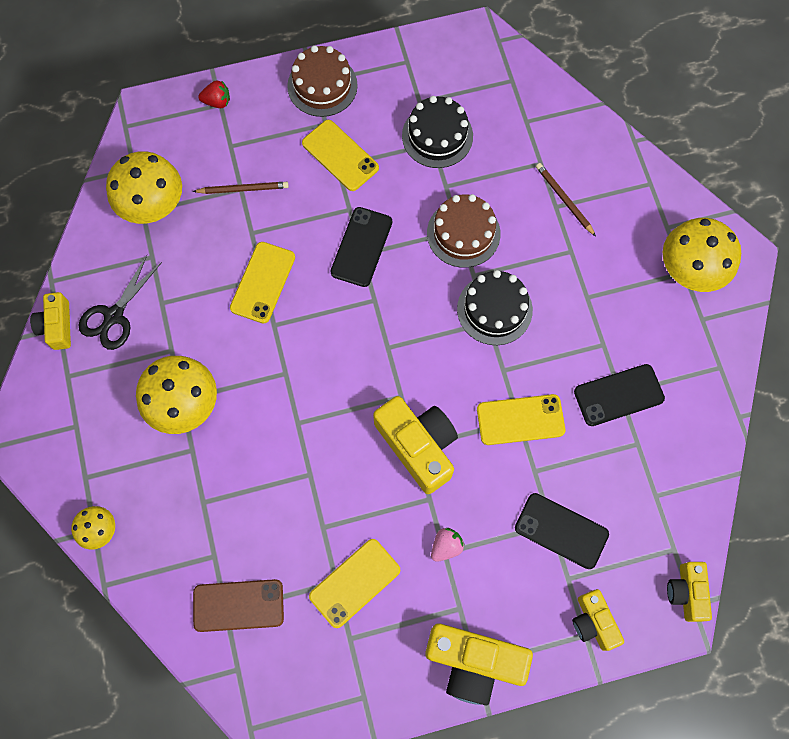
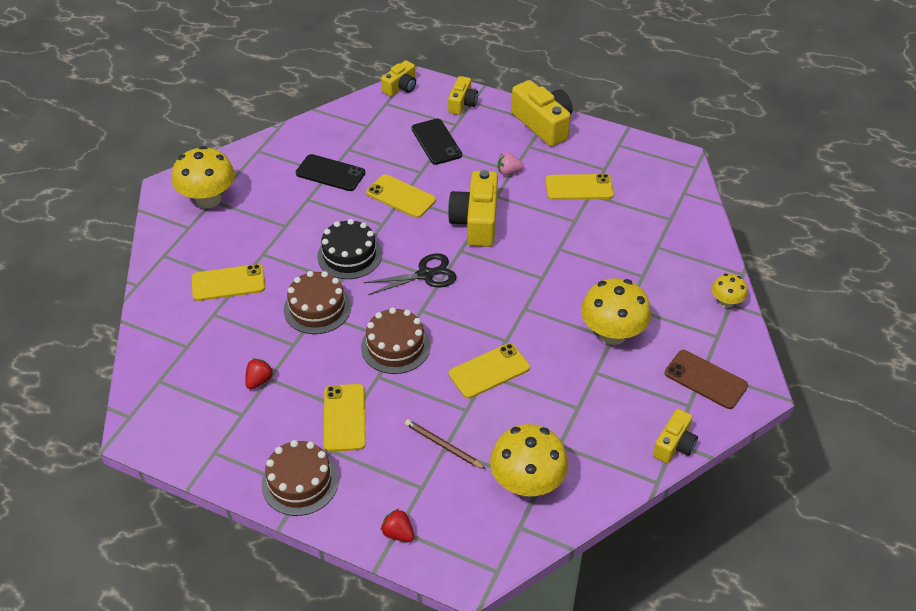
camera: 140 degrees left, 25 degrees down
black scissors [79,254,162,350] -> black scissors moved to [363,253,456,295]
brown phone [193,579,284,632] -> brown phone moved to [665,350,748,409]
black phone [330,207,392,287] -> brown cake [361,307,431,374]
black cake [402,96,473,168] -> red strawberry [245,358,273,389]
brown pencil [536,163,596,236] -> yellow phone [192,264,265,301]

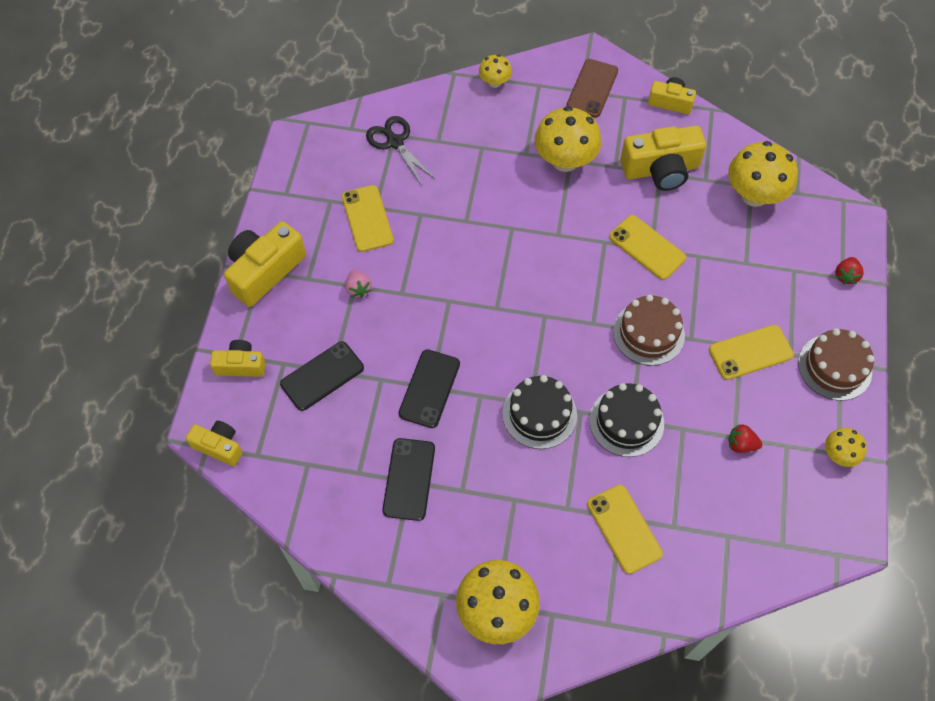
camera: 105 degrees left, 15 degrees up
brown cake [284,271,351,334] -> black cake [589,383,664,457]
black scissors [363,253,456,295] -> black scissors moved to [366,116,436,185]
yellow phone [366,174,436,218] -> black phone [399,349,460,428]
brown pencil [405,419,486,469] -> none
yellow camera [448,170,498,247] -> yellow camera moved to [620,126,706,191]
none -> yellow mushroom [825,428,867,467]

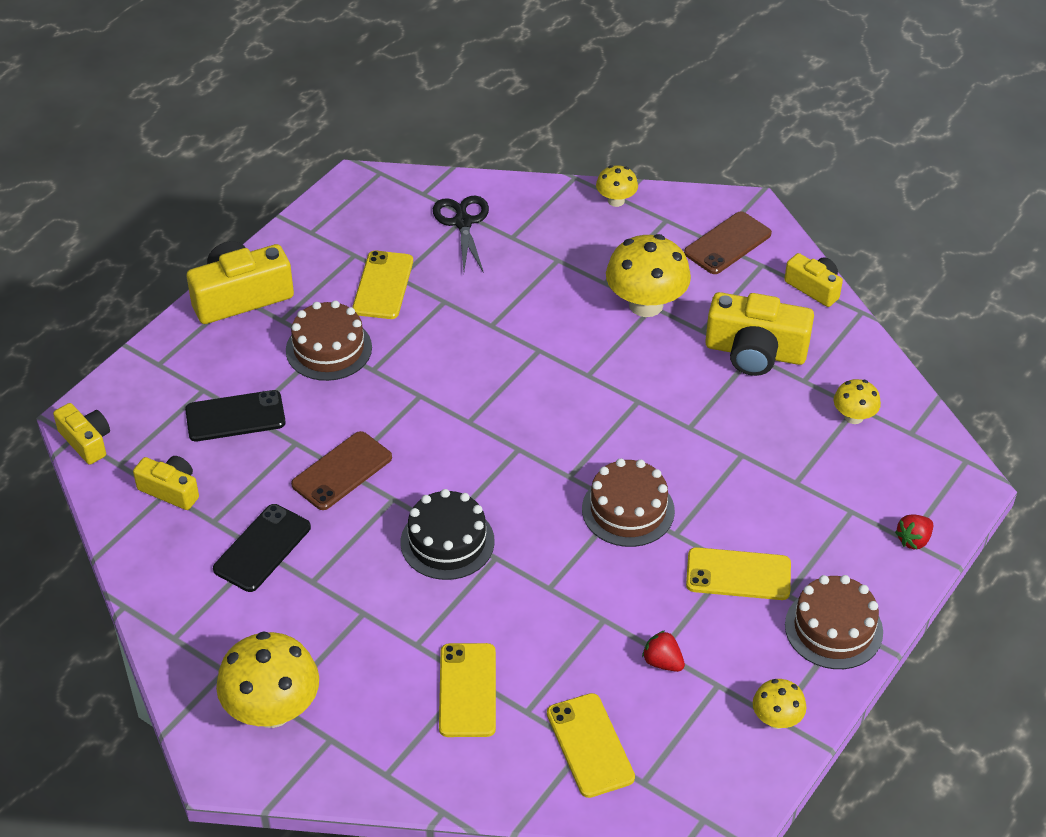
camera: 25 degrees right, 15 degrees down
yellow camera [210,340,266,377] -> yellow camera moved to [133,456,199,510]
pink strawberry [345,270,372,298] -> brown cake [286,301,372,381]
black phone [399,349,460,428] -> brown phone [291,431,392,510]
black cake [589,383,664,457] -> none
yellow phone [609,215,686,280] -> yellow phone moved to [547,693,635,798]
yellow mushroom [728,141,798,207] -> yellow mushroom [833,379,881,424], size x0.53

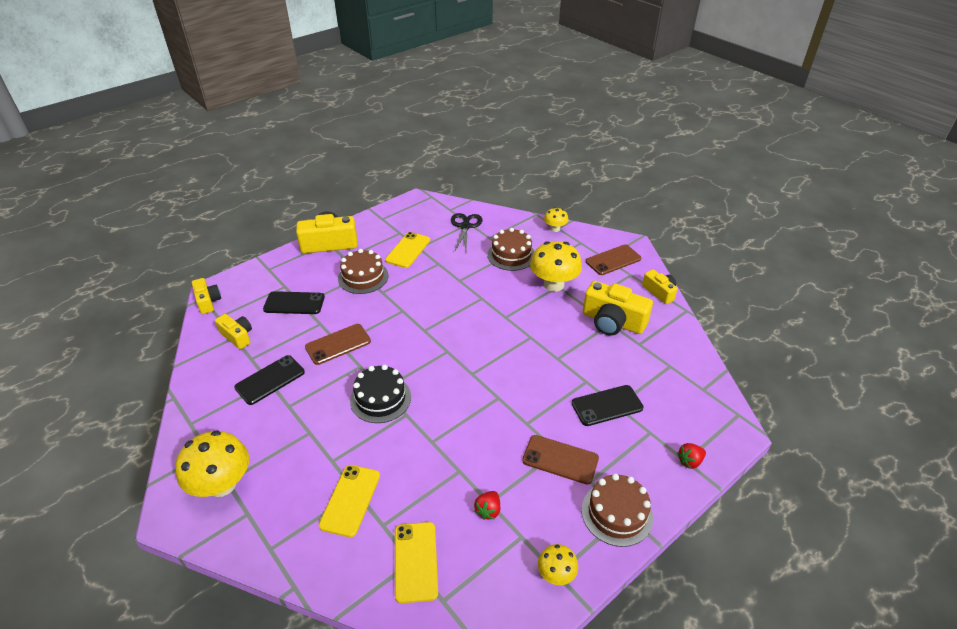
camera: 15 degrees right, 5 degrees down
brown cake [582,458,675,547] -> brown cake moved to [487,228,535,271]
red strawberry [642,630,685,672] -> red strawberry turned 120 degrees counterclockwise [474,491,500,520]
yellow phone [686,547,791,600] -> brown phone [522,435,599,485]
yellow mushroom [833,379,881,424] -> none
none -> black phone [572,385,644,426]

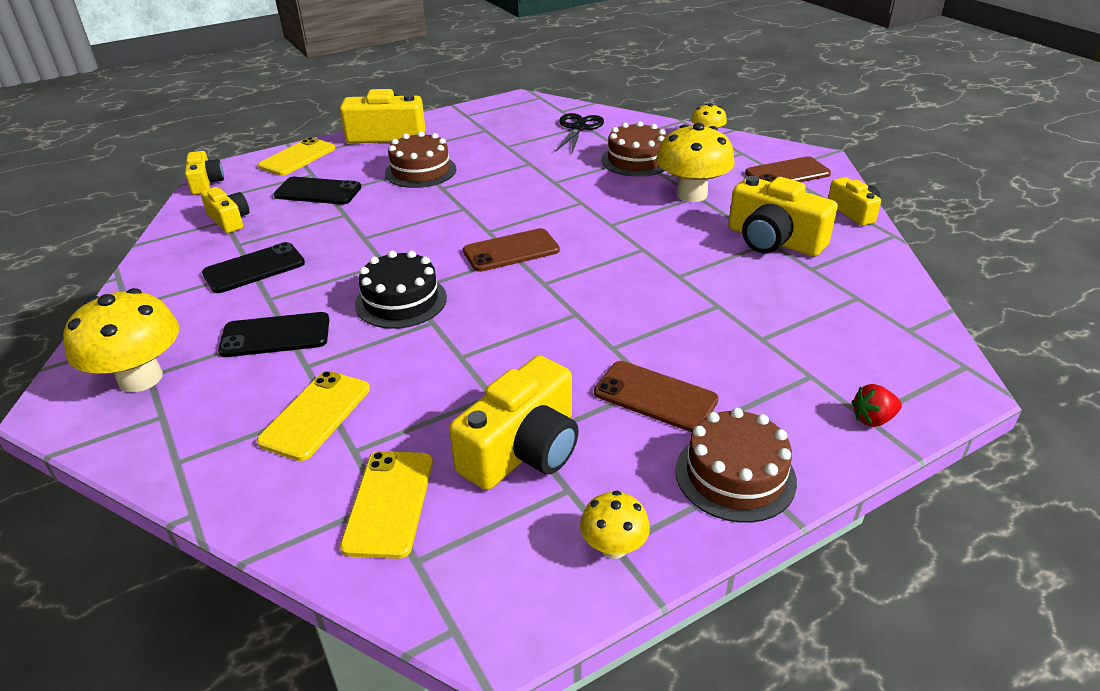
camera: 10 degrees right, 5 degrees down
brown phone [305,324,371,365] -> brown phone moved to [463,228,560,272]
yellow phone [385,232,430,268] -> yellow phone moved to [258,137,335,176]
red strawberry [474,491,500,520] -> yellow camera [449,355,579,490]
black phone [572,385,644,426] -> black phone moved to [218,312,329,357]

